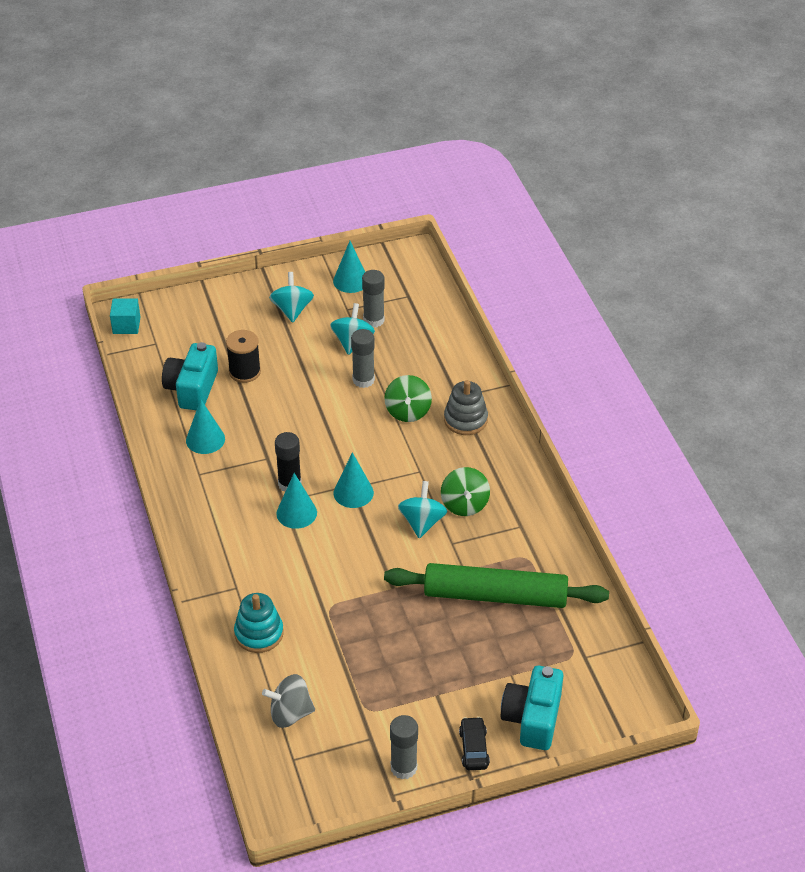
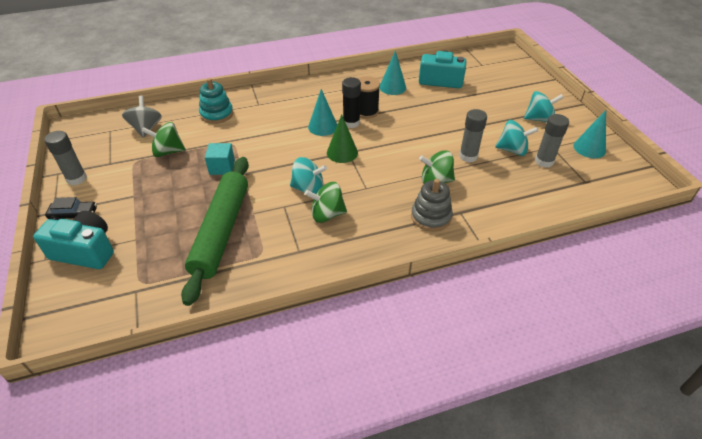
camera: 90 degrees right, 0 degrees up
turquoise cube [110,299,140,334] -> turquoise cube moved to [205,143,235,175]
black spool [226,330,261,383] -> black spool moved to [358,76,380,119]
turquoise cone [334,452,374,508] -> green cone [327,114,358,163]
none -> green spinning top [142,122,185,157]

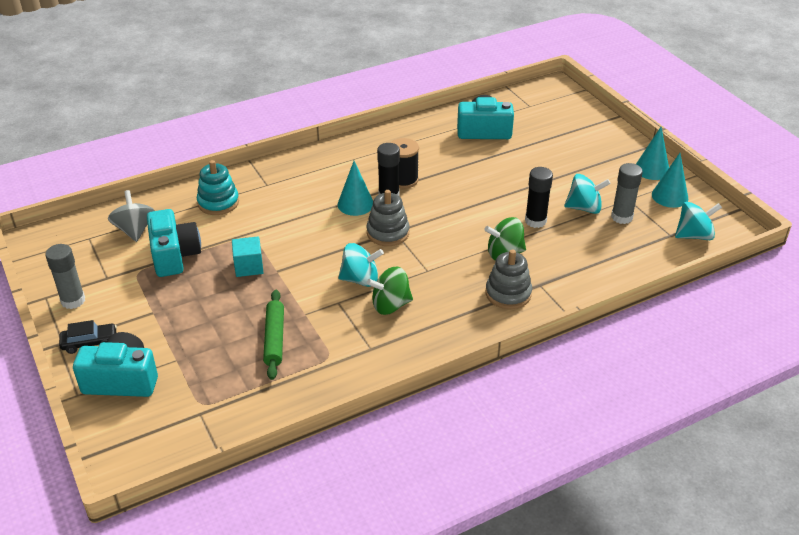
camera: 10 degrees left, 5 degrees down
green spinning top [142,122,185,157] -> turquoise camera [147,209,201,277]
green rolling pin [181,157,249,306] -> green rolling pin [263,290,284,380], size x0.54
green cone [327,114,358,163] -> grey stacking toy [367,190,409,246]
turquoise cone [379,51,406,95] -> turquoise cone moved to [636,127,669,180]
grey glue stick [459,109,487,162] -> black glue stick [525,167,553,228]
turquoise spinning top [524,91,564,122] -> turquoise spinning top moved to [675,202,722,240]

